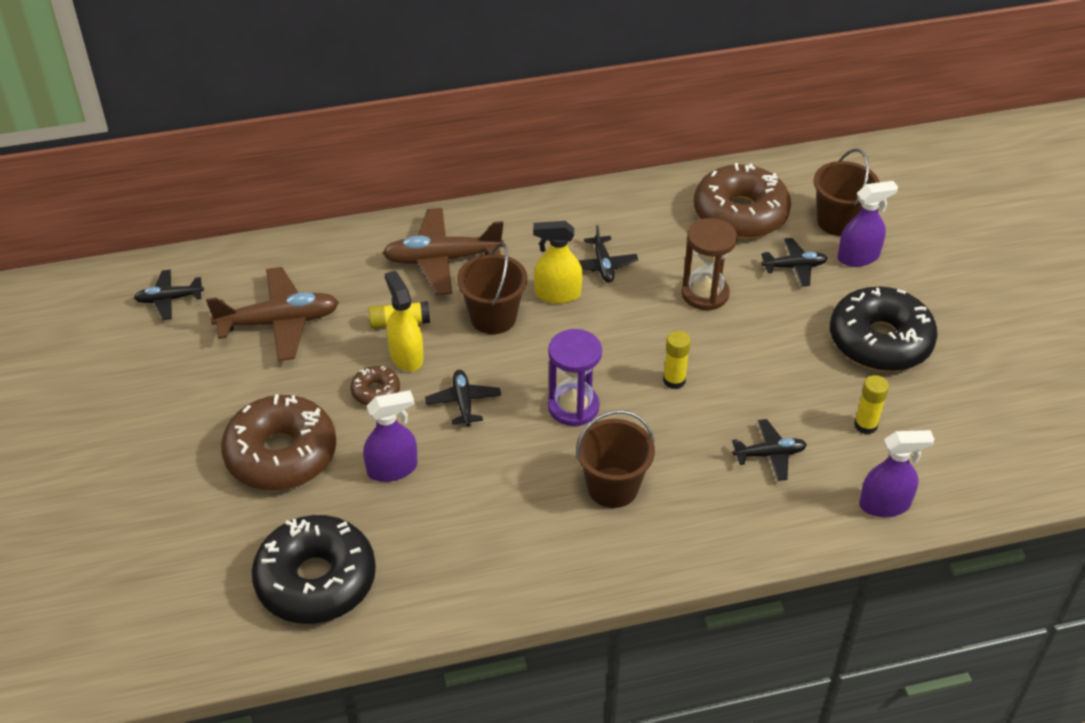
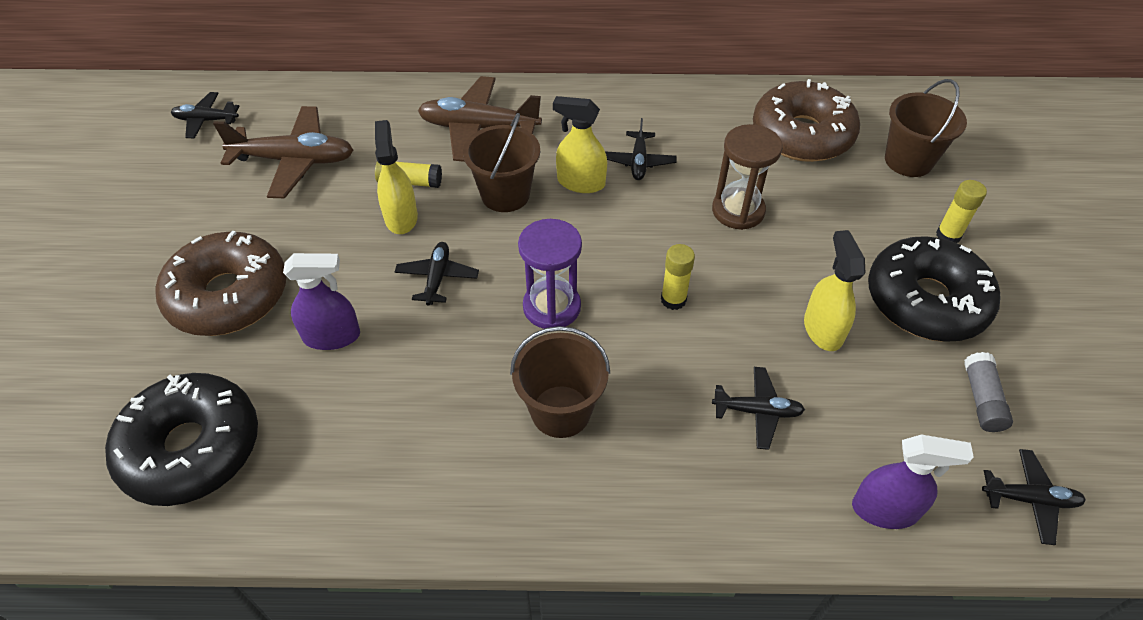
camera: 15 degrees right, 5 degrees up
brown donut [350,366,400,406] -> none
black plane [761,238,827,287] -> black plane moved to [982,449,1086,545]
purple spray bottle [838,181,898,267] -> none
yellow glue stick [854,375,889,434] -> yellow glue stick moved to [936,180,987,243]
none -> yellow spray bottle [804,230,865,351]
none -> grey glue stick [964,352,1013,432]

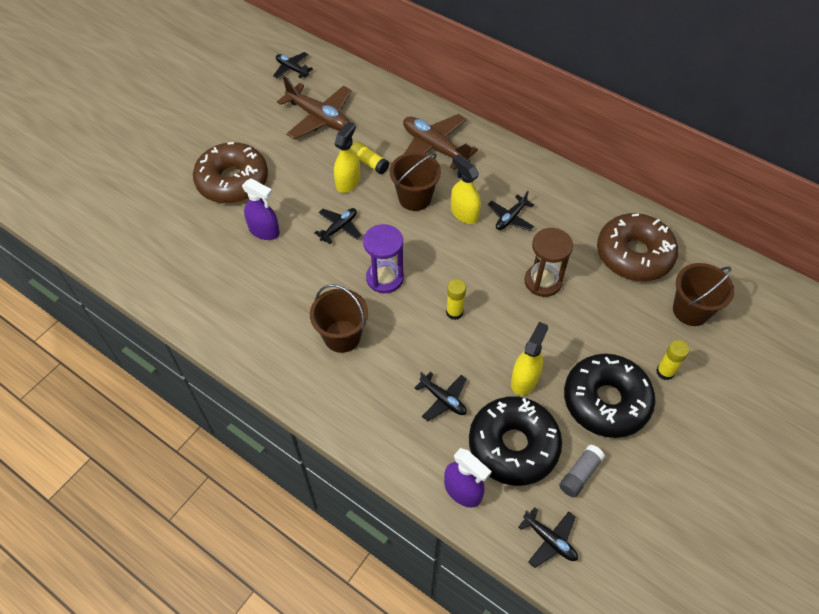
camera: 35 degrees right, 5 degrees up
black donut [105,373,258,506] -> black donut moved to [469,396,562,486]

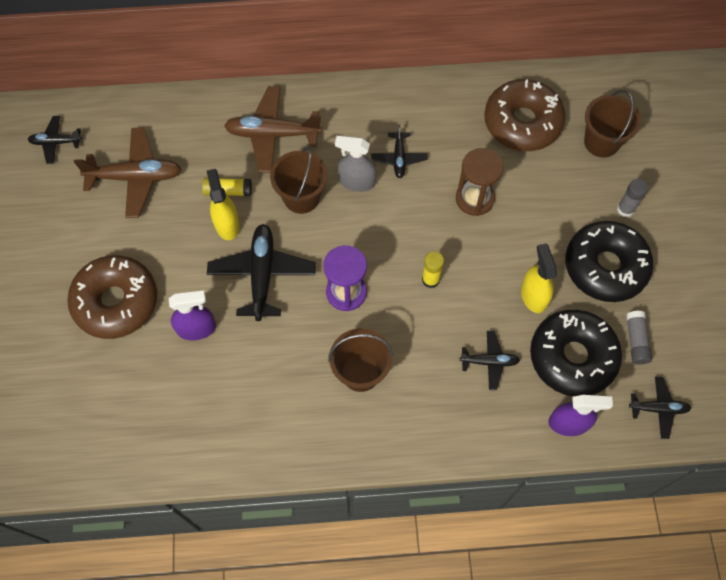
camera: 40 degrees left, 10 degrees up
black plane [315,208,362,244] -> black plane [207,224,316,321], size x1.81
yellow spray bottle [451,154,481,224] -> grey spray bottle [335,135,377,192]
yellow glue stick [656,340,689,380] -> grey glue stick [617,179,648,217]

